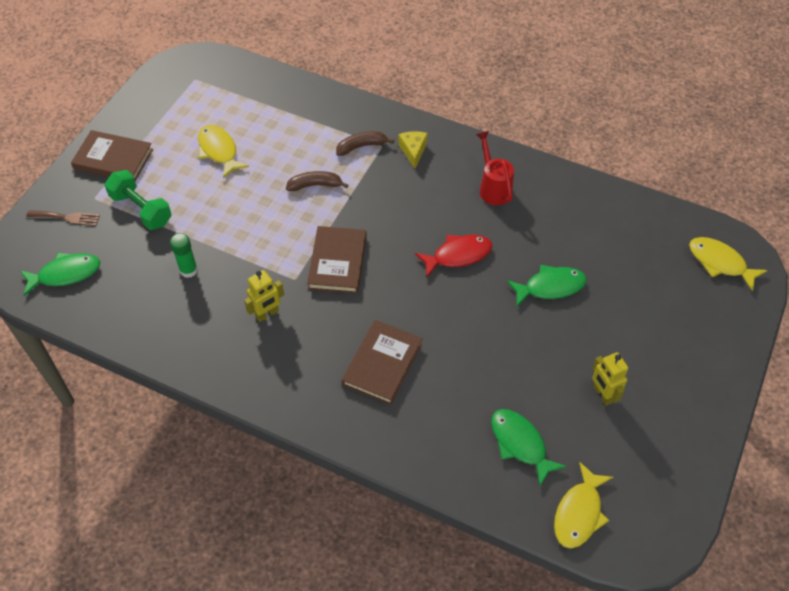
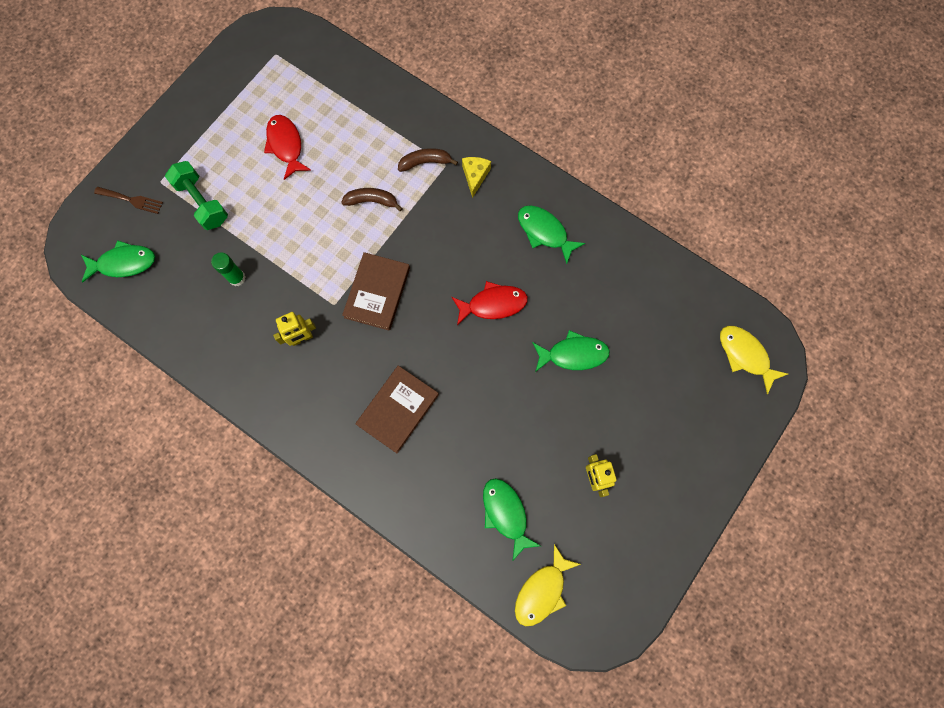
camera: 10 degrees right, 20 degrees up
brown book [71,130,153,181] -> none
yellow fish [198,125,249,178] -> red fish [264,115,311,180]
red watering can [476,131,514,205] -> green fish [518,205,586,264]

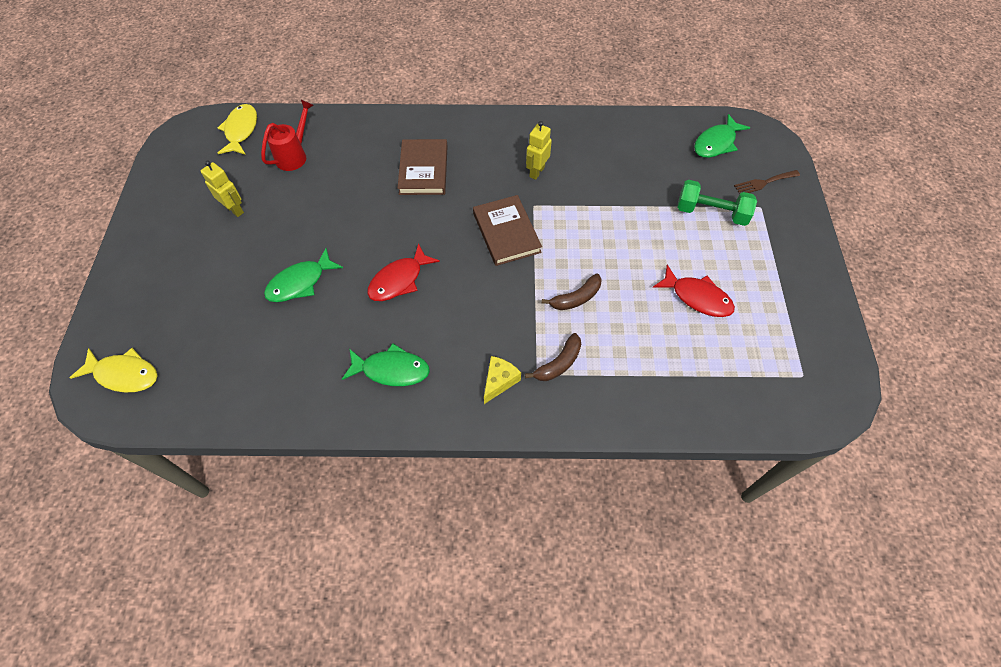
camera: 145 degrees right, 15 degrees down
green glue stick [211,252,246,286] -> none
yellow cheese [462,157,491,198] -> yellow cheese turned 120 degrees counterclockwise [484,356,521,404]
green fish [483,478,541,560] -> red watering can [261,100,314,171]

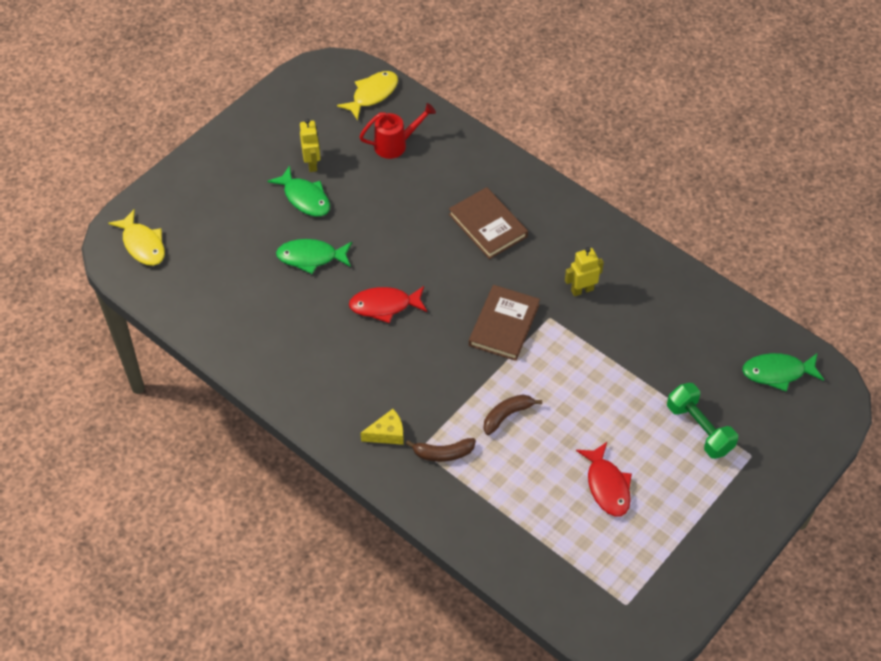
camera: 40 degrees right, 5 degrees down
green fish [342,344,430,386] -> green fish moved to [267,165,330,217]
brown book [397,139,448,195] -> brown book turned 75 degrees counterclockwise [449,187,528,259]
brown banana [542,274,602,310] -> brown banana turned 135 degrees clockwise [483,394,542,435]
brown fork [734,170,800,193] -> none

